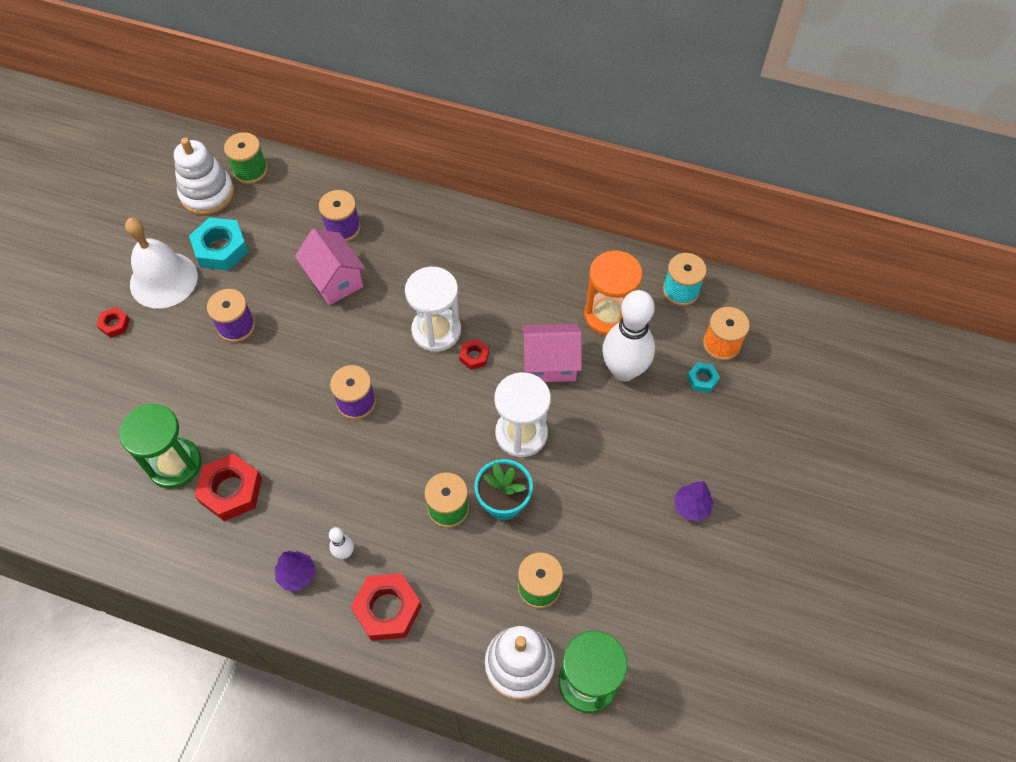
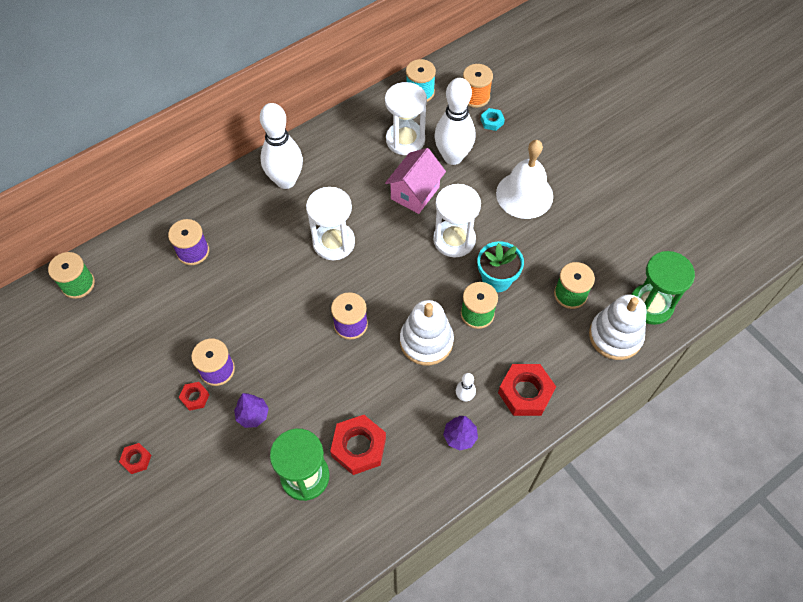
camera: 55 degrees left, 0 degrees up
white bell [125,218,198,309] -> white bell moved to [496,140,553,219]
white stacking toy [174,138,234,215] -> white stacking toy moved to [400,300,454,365]
turquoise nut [189,217,249,271] -> none
pink house [295,229,366,305] -> none
red nut [459,339,489,370] -> red nut moved to [179,382,209,411]
orange hourglass [584,251,642,335] -> white hourglass [385,82,427,155]
purple tree [674,481,714,522] -> purple tree moved to [234,393,269,428]
none -> white bowling pin [260,103,303,189]

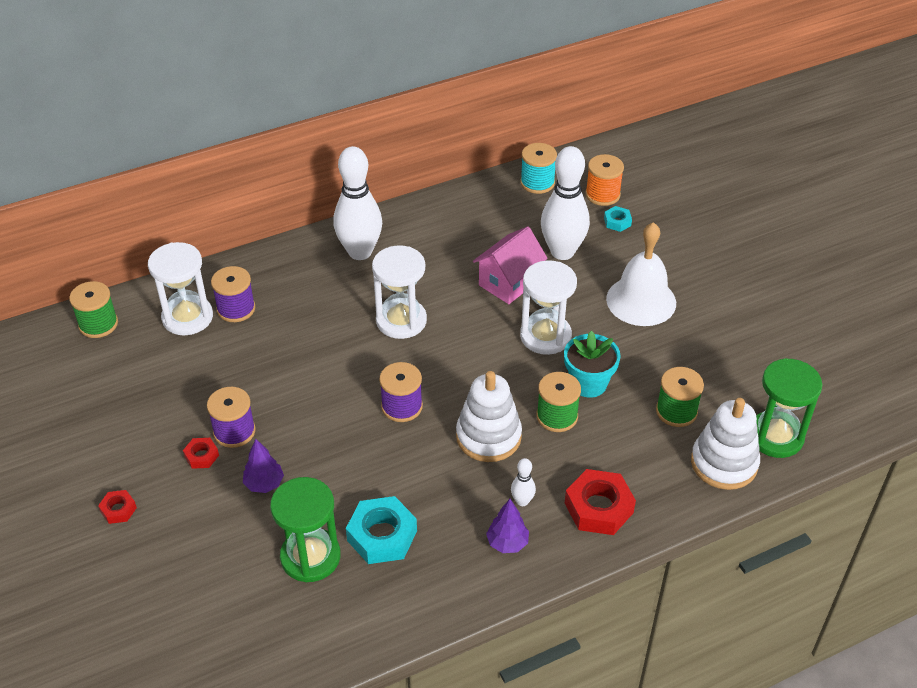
camera: 10 degrees right, 15 degrees down
red nut [330,415,386,475] -> turquoise nut [346,496,417,564]
white hourglass [385,82,427,155] -> white hourglass moved to [148,242,213,336]

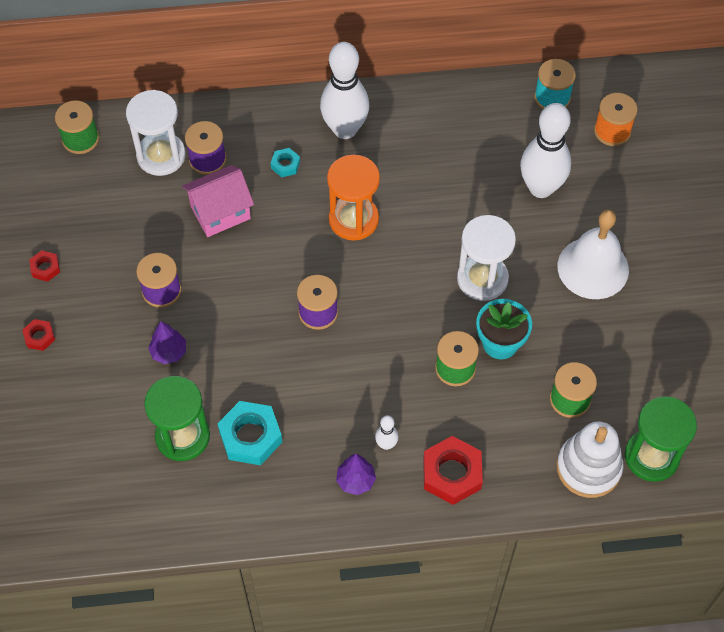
camera: 20 degrees right, 15 degrees up
red nut [183,438,219,469] -> red nut moved to [29,250,60,282]
white hourglass [372,245,427,339] -> orange hourglass [327,155,380,241]
white stacking toy [456,371,522,462] -> none
pink house [473,226,548,304] -> pink house moved to [182,165,254,237]
turquoise nut [604,206,632,232] -> turquoise nut moved to [271,148,300,177]

